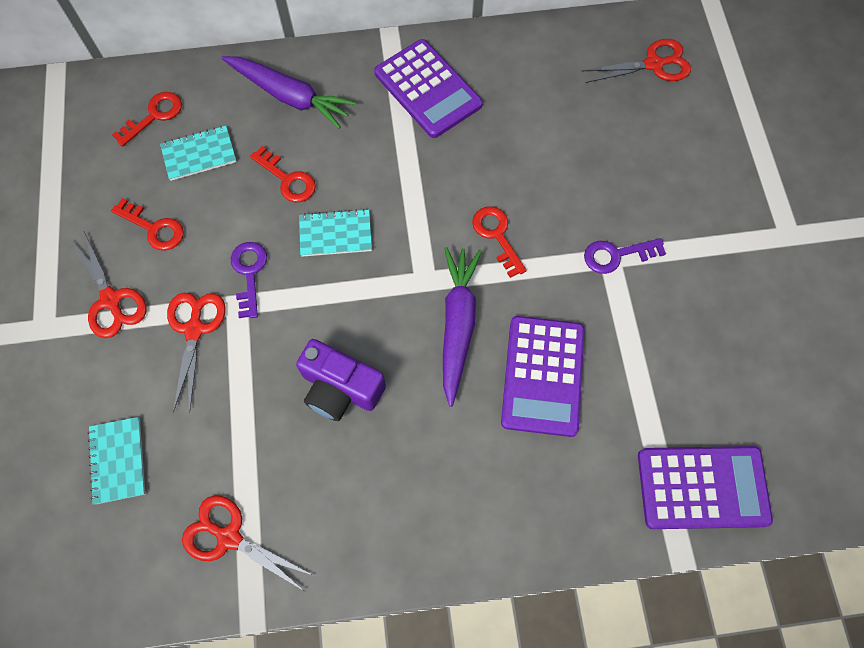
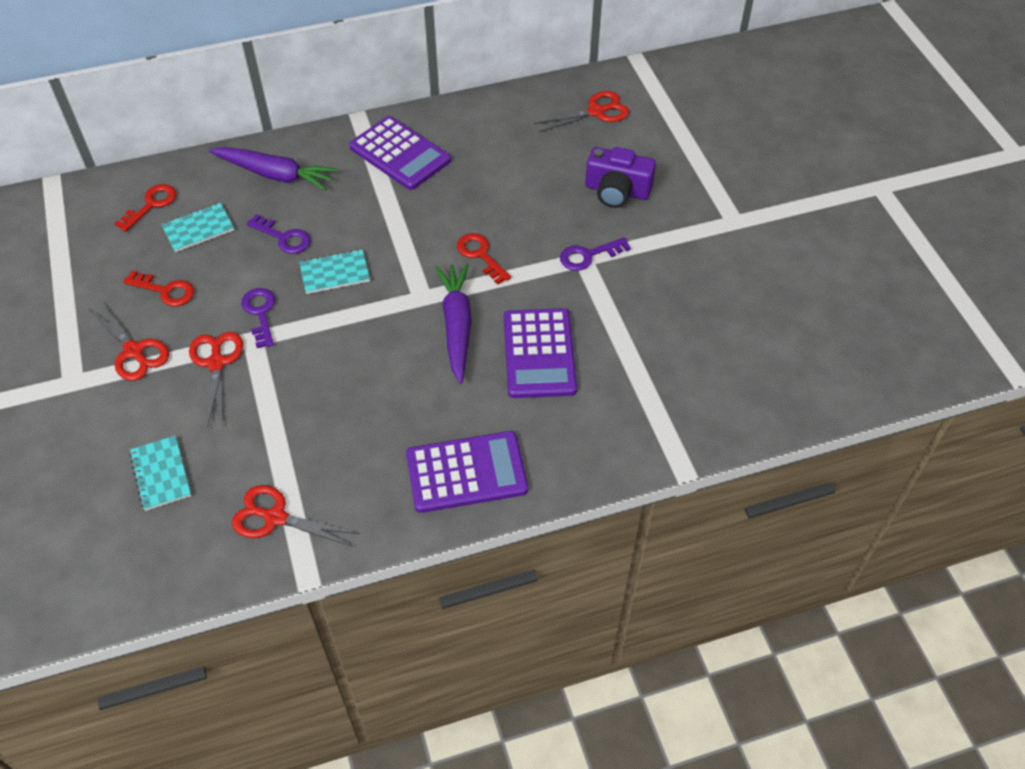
camera: 10 degrees left, 15 degrees down
red key [250,146,316,202] -> purple key [246,214,311,254]
purple camera [296,339,386,421] -> purple camera moved to [585,147,656,208]
purple calculator [638,446,773,529] -> purple calculator moved to [406,431,528,513]

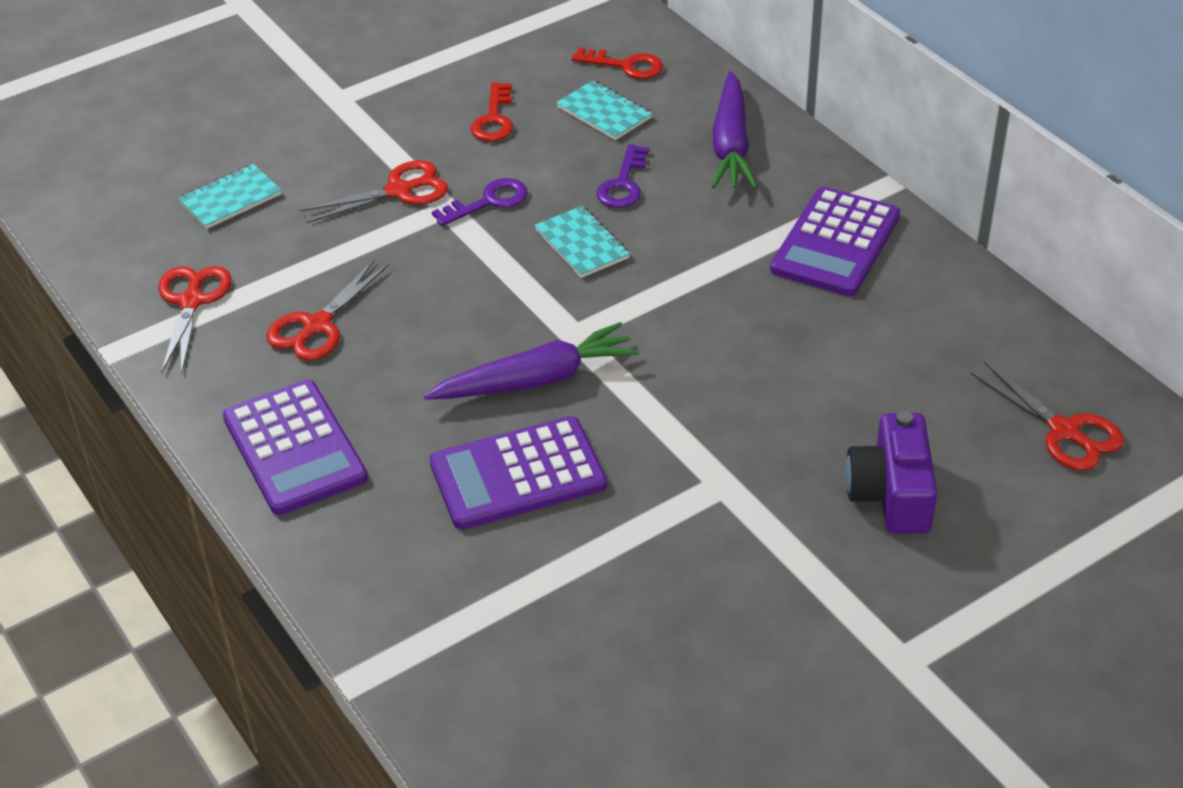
camera: 75 degrees right, 10 degrees down
red scissors [89,301,169,381] -> red scissors moved to [266,259,389,361]
red key [457,233,511,285] -> none
purple key [560,237,631,271] -> none

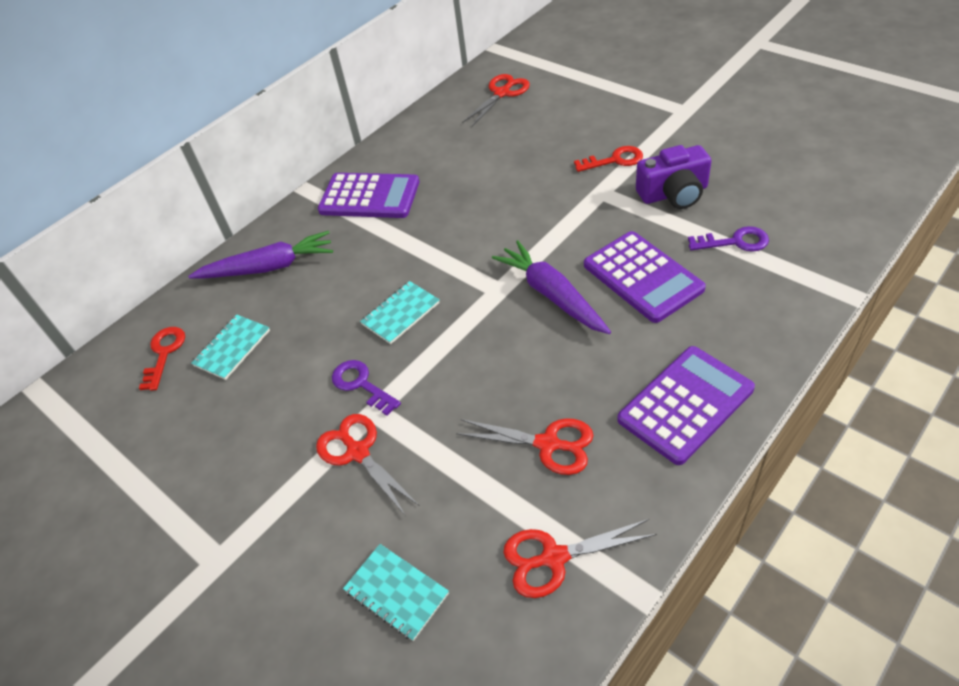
camera: 100 degrees left, 5 degrees up
red key [471,82,513,141] -> red key moved to [574,146,643,172]
purple key [596,144,649,208] -> purple key moved to [688,226,769,252]
purple camera [845,411,937,533] -> purple camera moved to [636,145,711,209]

